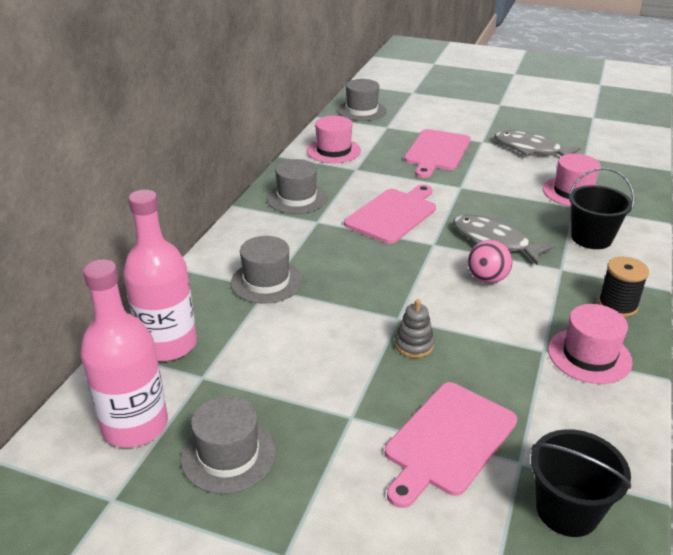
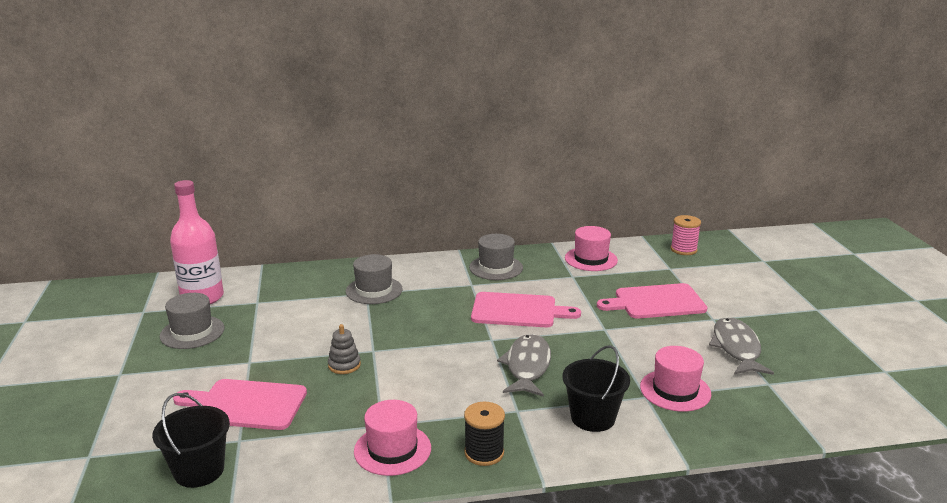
camera: 60 degrees right, 10 degrees down
pink bottle [123,190,197,361] -> none
grey hat [338,79,387,121] -> pink spool [670,215,701,255]
pink ball [468,240,513,283] -> none

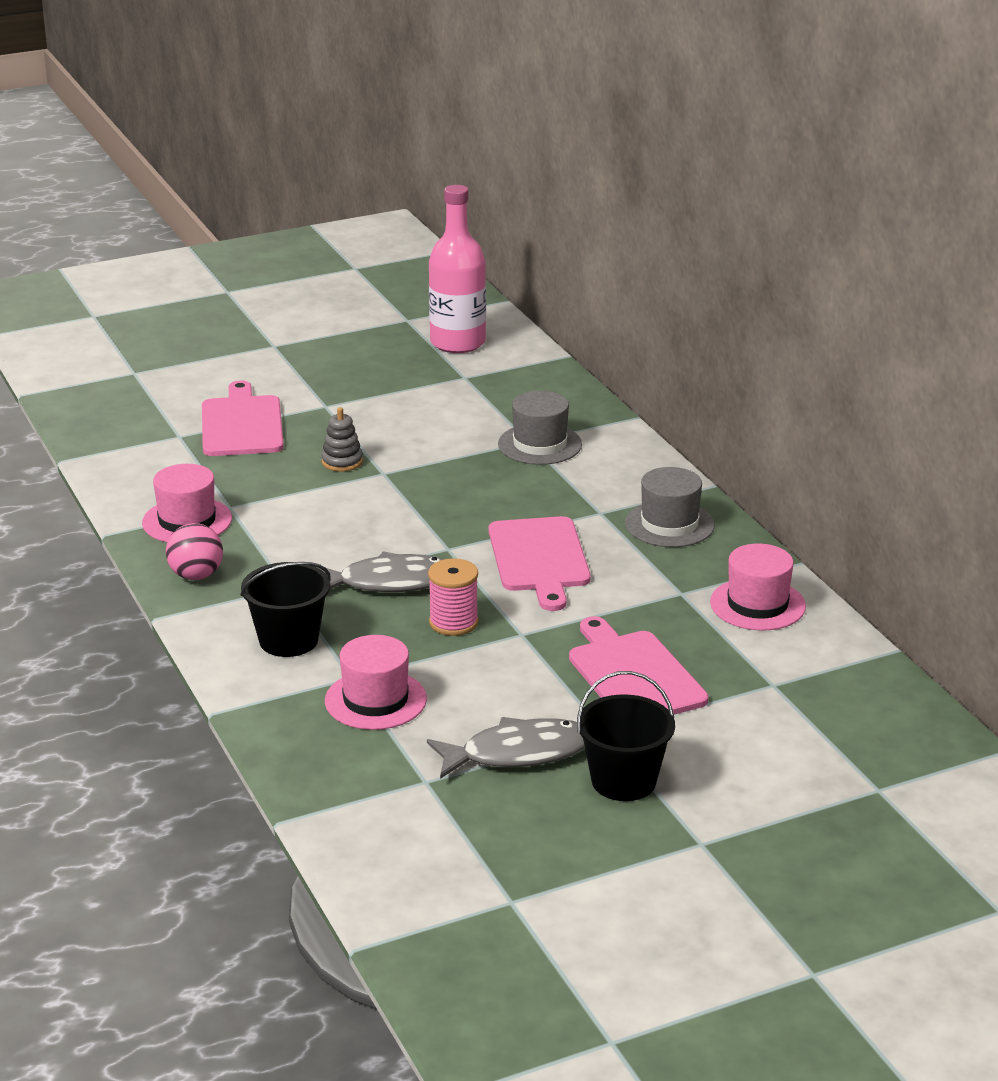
camera: 75 degrees right, 5 degrees up
black bucket [152,393,230,488] -> black bucket moved to [577,671,675,801]
grey hat [160,293,225,349] -> none
black spool [464,402,505,466] -> pink ball [166,523,223,580]
pink spool [670,215,701,255] -> pink spool moved to [428,558,479,636]

